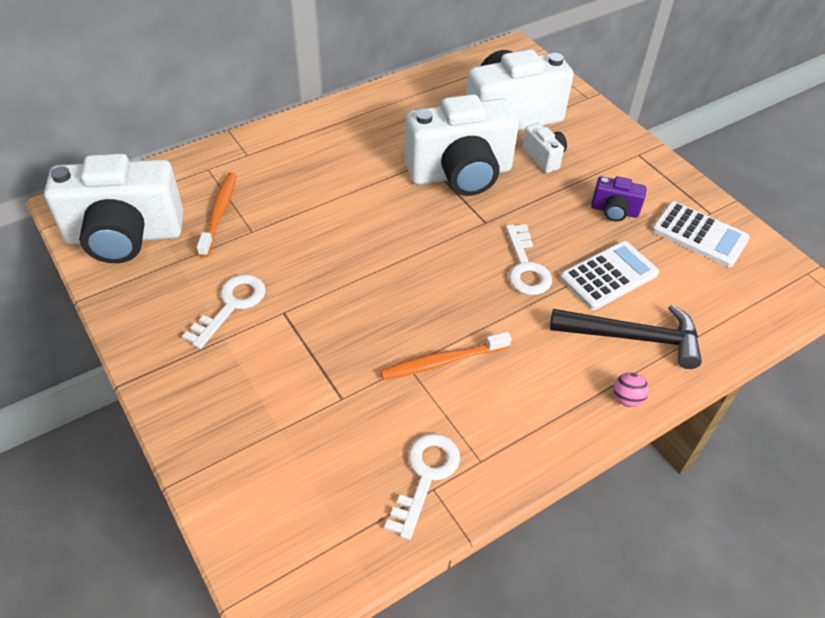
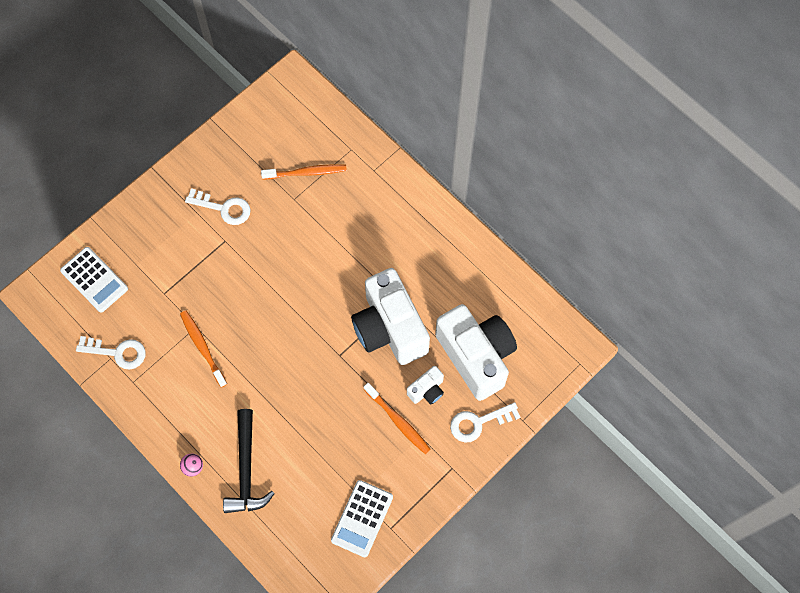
camera: 80 degrees right, 20 degrees up
white camera [44,154,183,263] -> none
white key [506,224,552,295] -> white key moved to [450,402,521,442]
white calculator [560,241,659,310] -> white calculator moved to [60,247,128,312]
purple camera [591,176,647,222] -> none
none -> orange toothbrush [364,383,430,454]

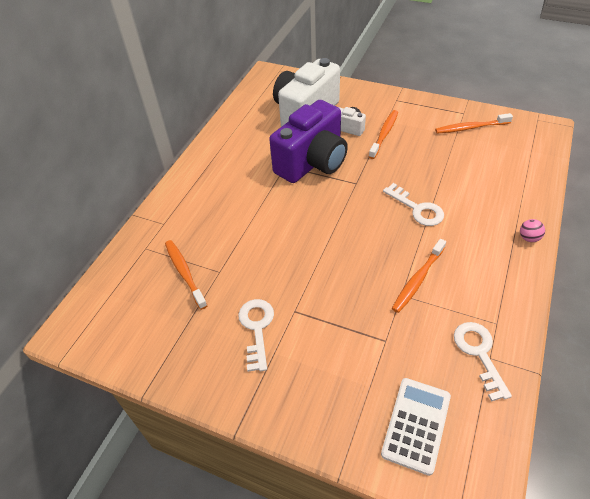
camera: 110 degrees left, 20 degrees down
black hammer [223,409,275,513] -> none
white calculator [331,480,393,557] -> orange toothbrush [435,113,513,134]
white camera [351,268,430,365] -> purple camera [269,100,348,183]
white key [450,402,521,442] -> white key moved to [383,183,444,226]

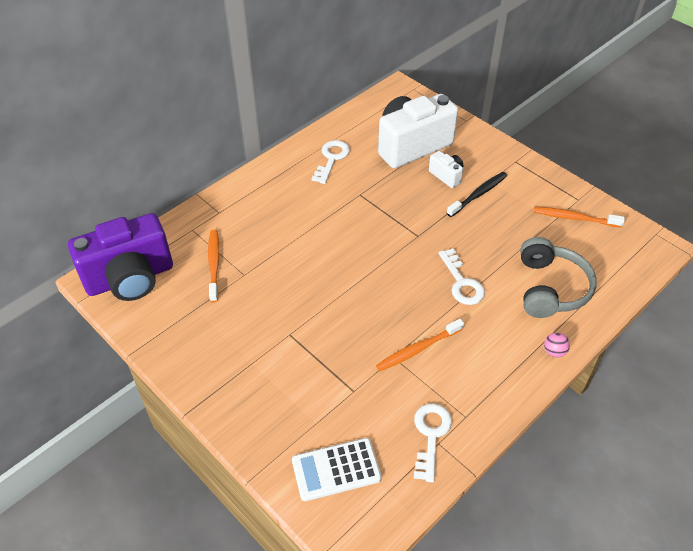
camera: 20 degrees right, 0 degrees up
white key [238,299,274,372] -> white key moved to [311,140,350,184]
purple camera [269,100,348,183] -> purple camera moved to [68,213,173,301]
orange toothbrush [369,110,398,159] -> black toothbrush [447,172,507,217]
white calculator [381,378,451,476] -> white calculator turned 150 degrees counterclockwise [292,438,382,501]
none -> grey headphones [520,237,597,318]

